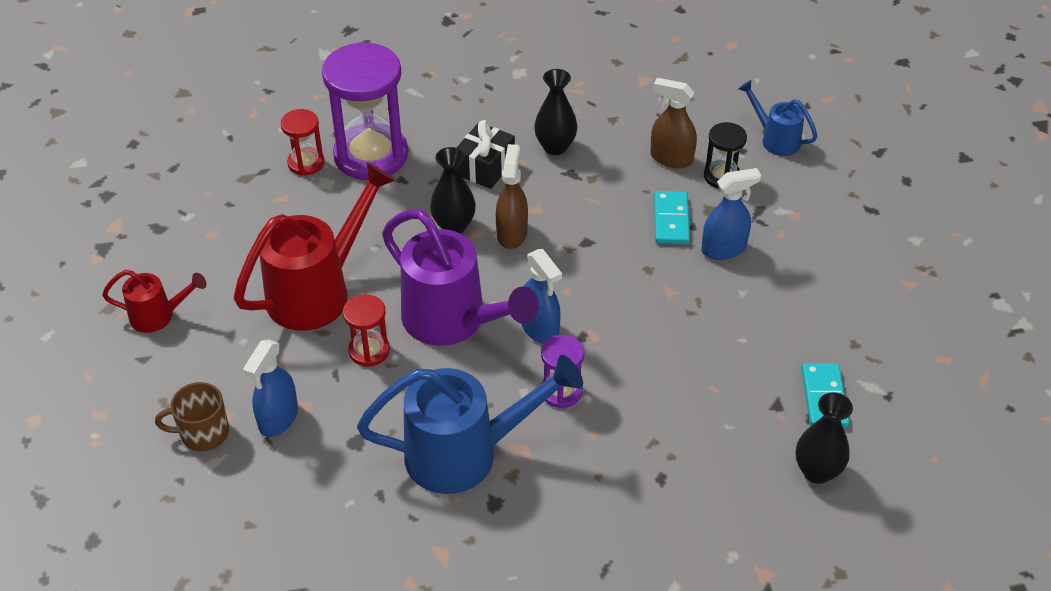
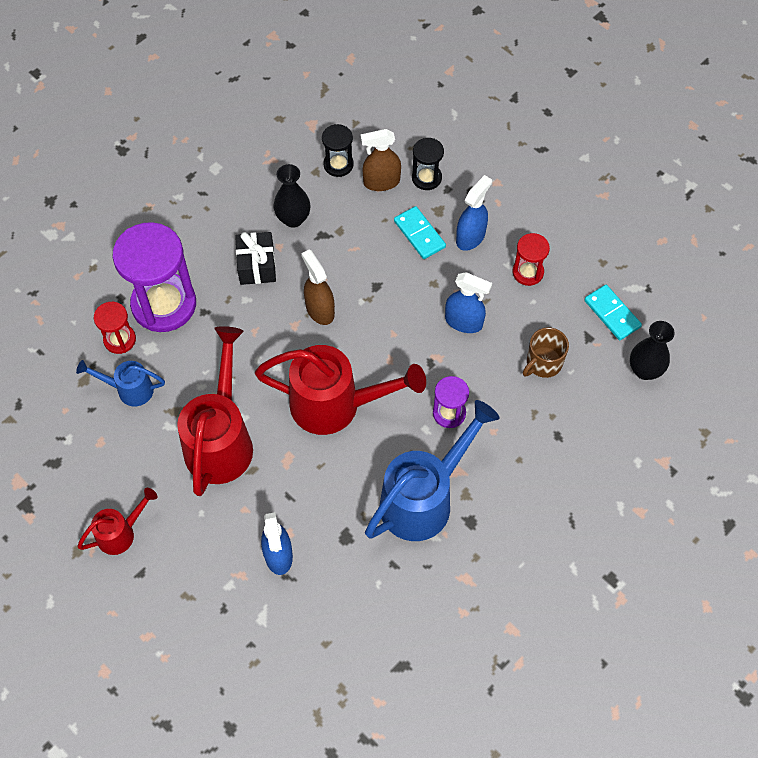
camera: 35 degrees left, 15 degrees up
brown mug [155,382,229,451] -> brown mug moved to [523,327,569,378]
red hourglass [343,294,390,367] -> red hourglass moved to [513,233,550,286]
purple watering can [382,209,539,346] -> red watering can [255,345,426,435]
black vase [430,147,476,234] -> none
blue spray bottle [521,249,562,344] -> blue spray bottle moved to [445,272,492,333]
blue watering can [738,80,818,156] -> blue watering can moved to [76,360,165,406]
none -> black hourglass [322,124,354,177]

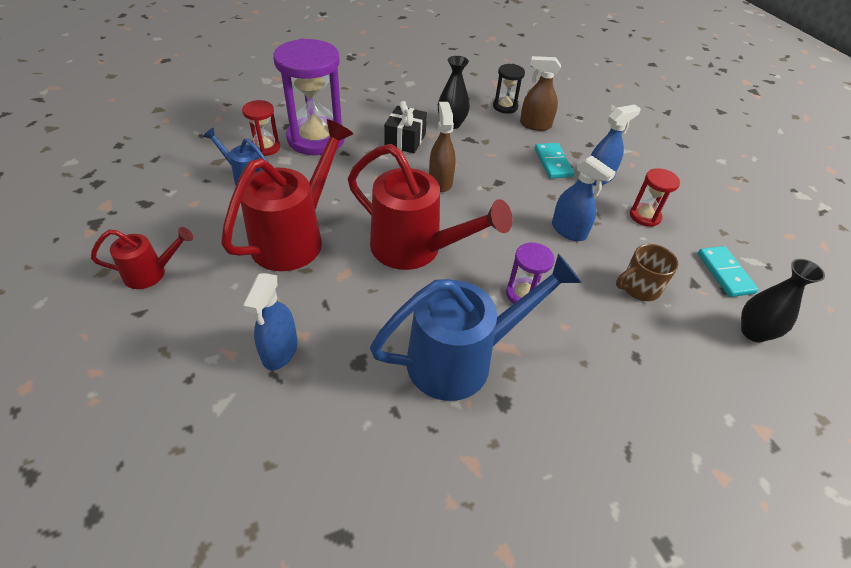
camera: 20 degrees right, 15 degrees down
black hourglass [412,138,444,190] -> none

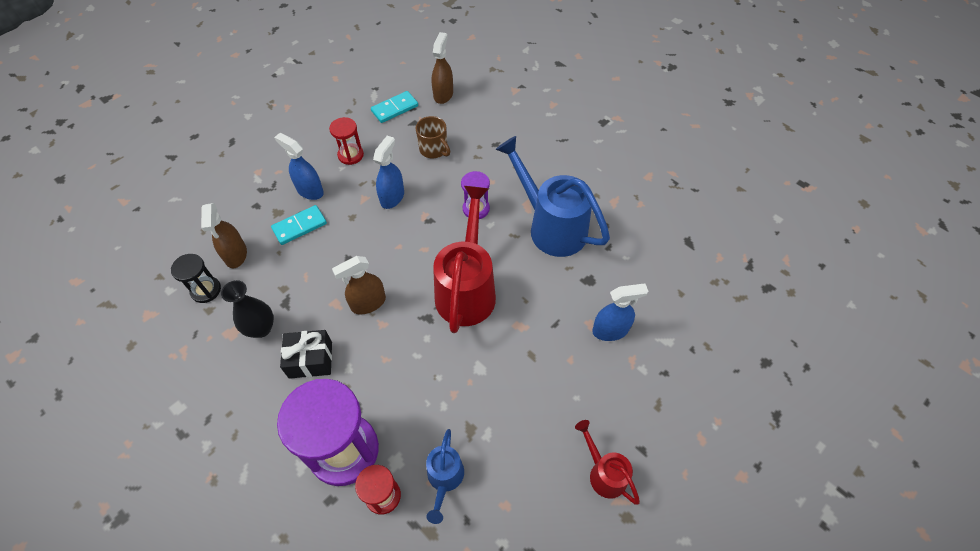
camera: 110 degrees left, 10 degrees up
red watering can [221,119,353,271] -> none
black vase [741,259,825,342] -> brown spray bottle [432,32,453,104]

